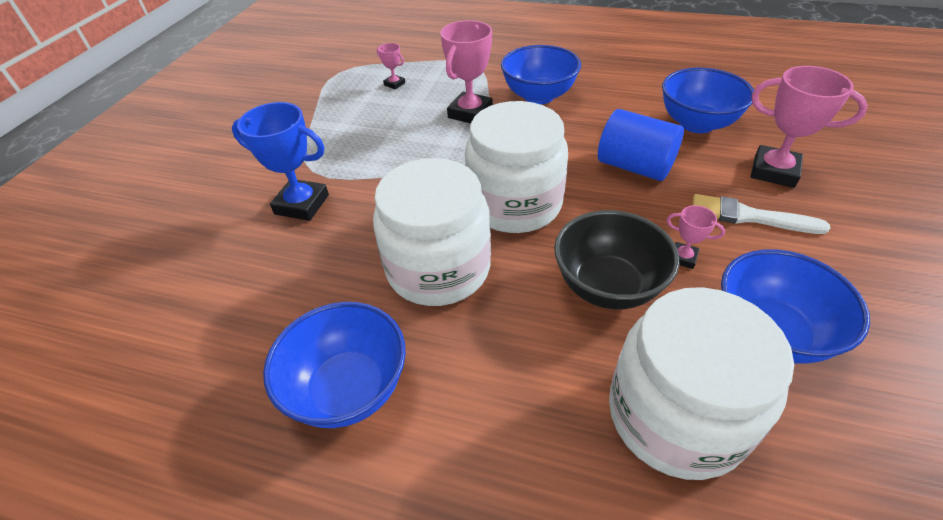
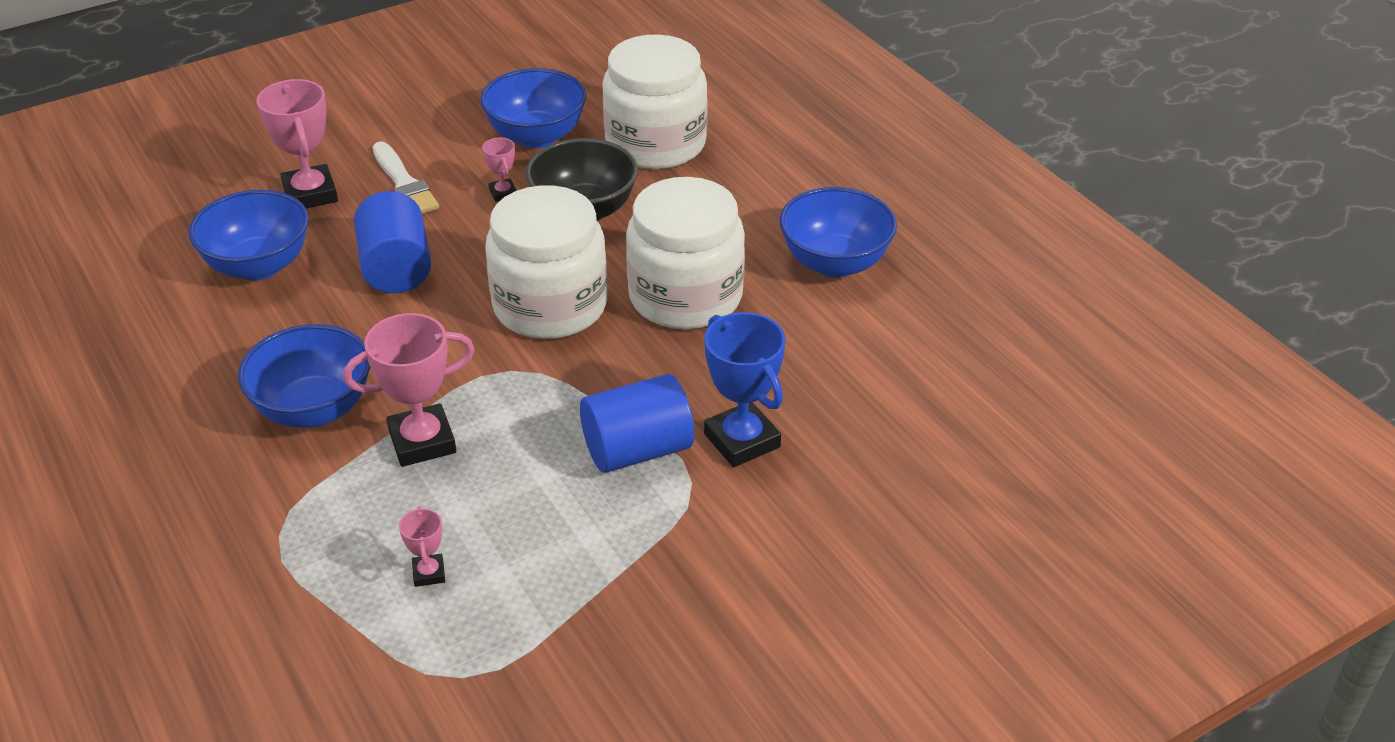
camera: 140 degrees left, 5 degrees down
none -> blue cylinder [580,374,694,473]

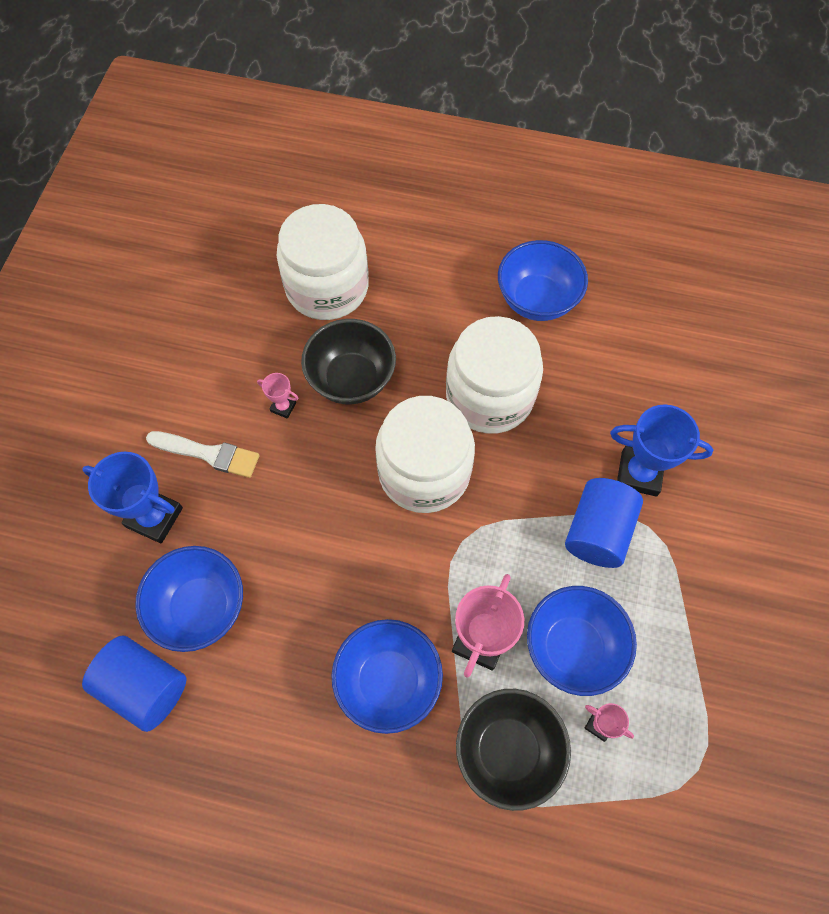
camera: 45 degrees left, 25 degrees up
pink trophy [257,79,338,208] -> blue trophy [82,452,183,544]
blue cylinder [354,191,431,293] -> blue cylinder moved to [82,636,186,732]
blue bowl [480,68,586,148] -> blue bowl moved to [527,586,637,696]
none -> black bowl [456,689,571,811]

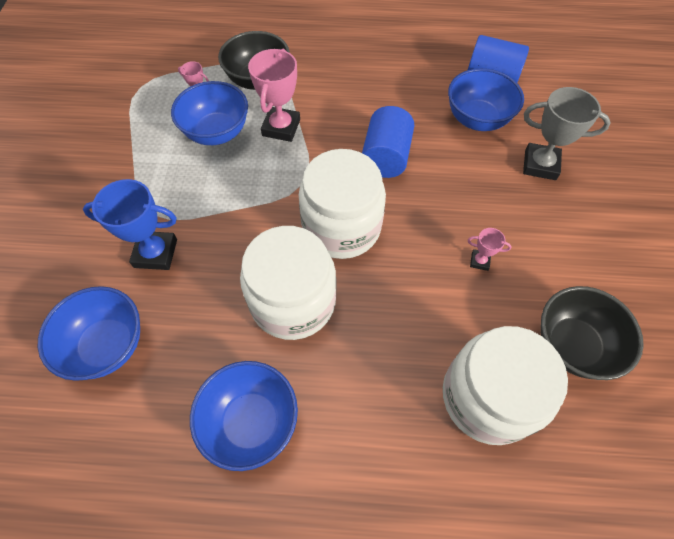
camera: 170 degrees right, 5 degrees down
blue trophy [82,452,183,544] -> grey trophy [523,87,611,180]
white brush [146,431,259,478] -> none
black bowl [301,319,396,404] -> black bowl moved to [540,286,644,380]
blue bowl [332,619,443,734] -> blue bowl moved to [38,286,140,381]
blue cylinder [565,478,643,568] -> blue cylinder moved to [362,106,415,178]

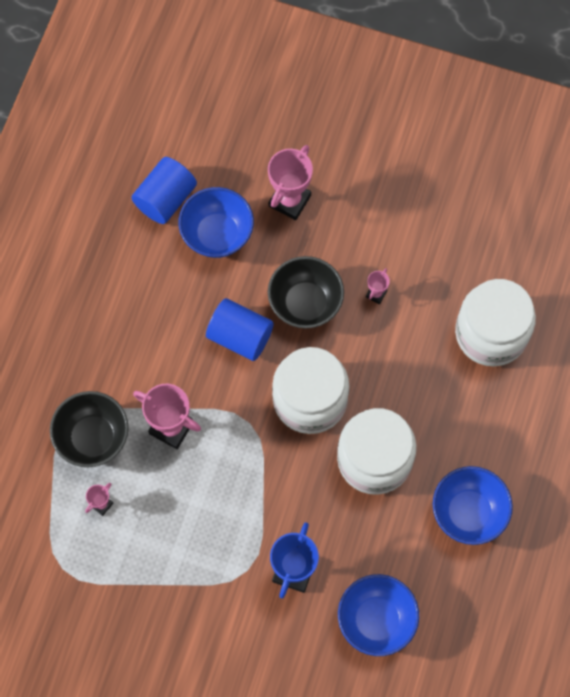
camera: 75 degrees left, 10 degrees up
blue bowl [171,81,248,145] -> none
grey trophy [523,87,611,180] -> pink trophy [268,145,313,220]
black bowl [540,286,644,380] -> black bowl moved to [268,256,344,328]

